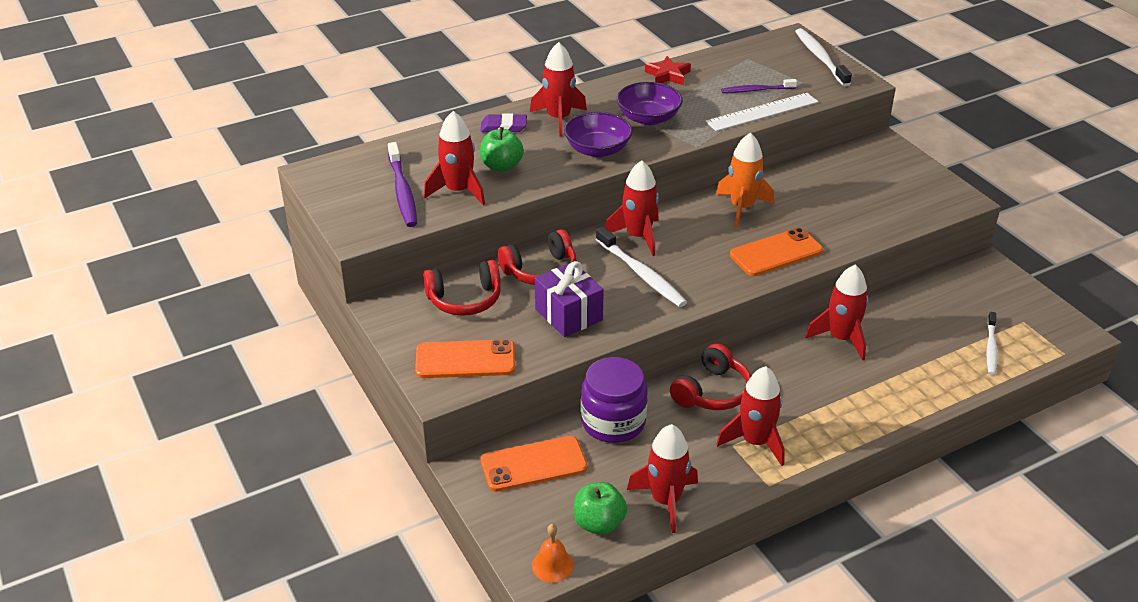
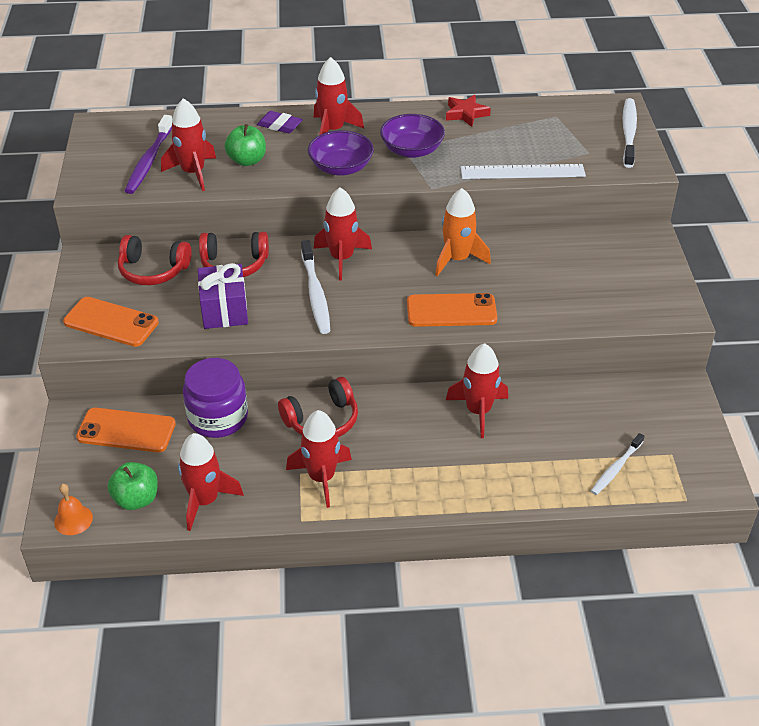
camera: 25 degrees right, 5 degrees up
purple toothbrush [721,79,797,93] -> none

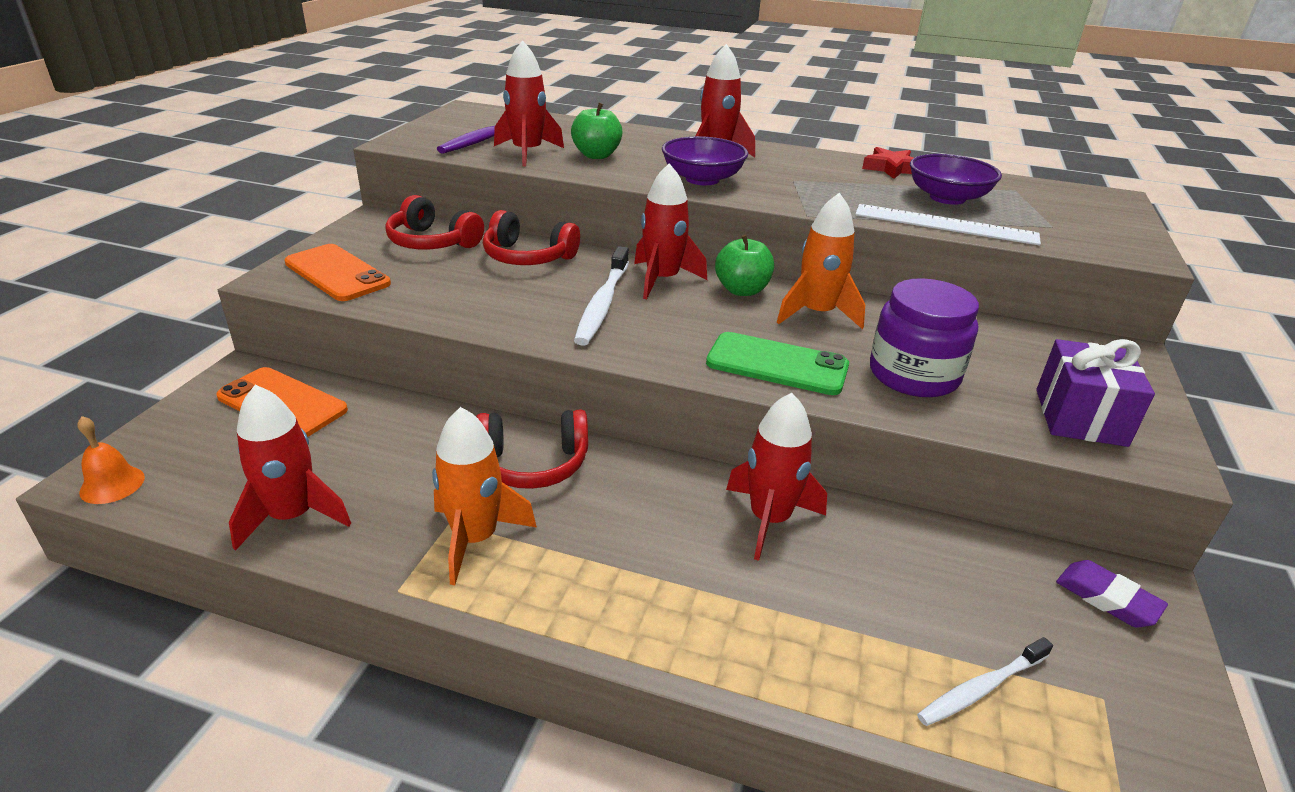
camera: 20 degrees right, 10 degrees down
green apple [108,462,158,510] -> green apple moved to [715,234,774,296]
purple jar [183,358,248,438] -> purple jar moved to [870,278,979,397]
purple gift [198,263,248,329] -> purple gift moved to [1036,339,1155,447]
purple eraser [257,111,303,133] -> purple eraser moved to [1056,560,1168,628]
red rocket [286,410,352,508] -> orange rocket [432,407,537,585]
purple bowl [380,114,445,158] -> purple bowl moved to [910,154,1002,205]
orange phone [407,293,497,327] -> green phone [706,332,849,395]
white toothbrush [622,98,637,168] -> none

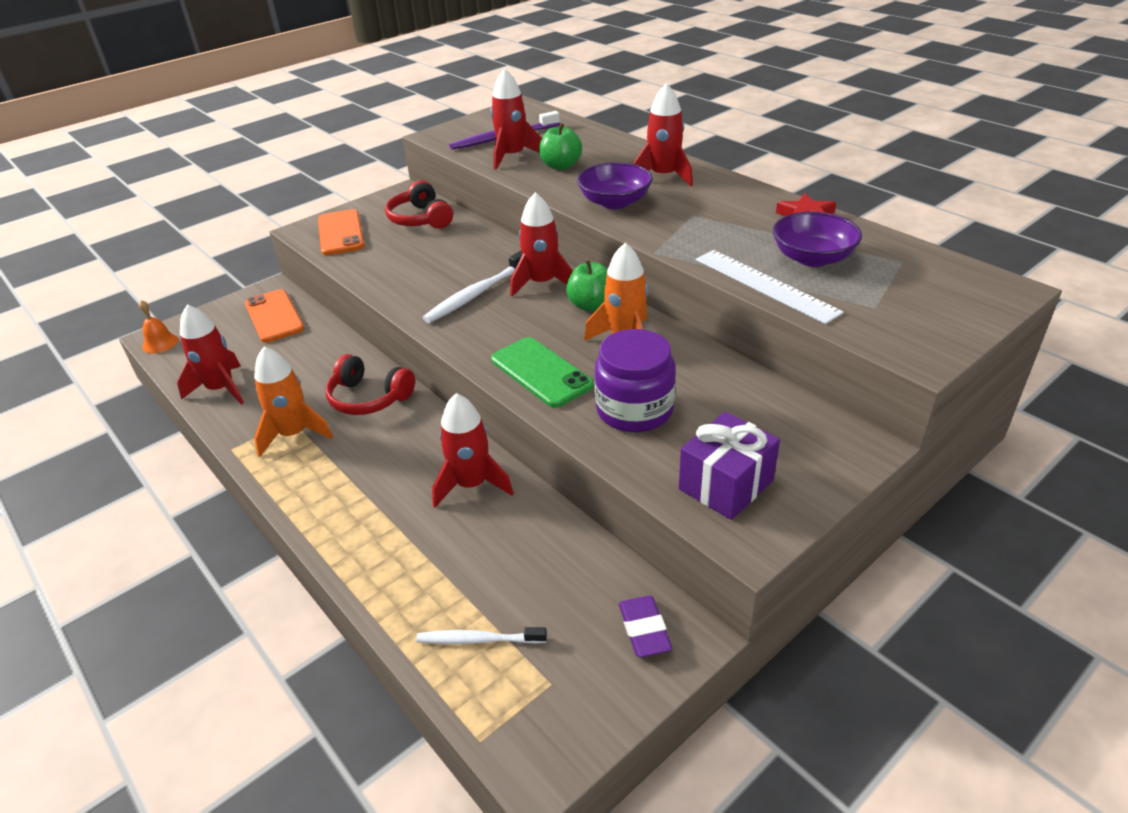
camera: 35 degrees right, 5 degrees up
red headphones [483,210,580,265] -> none

